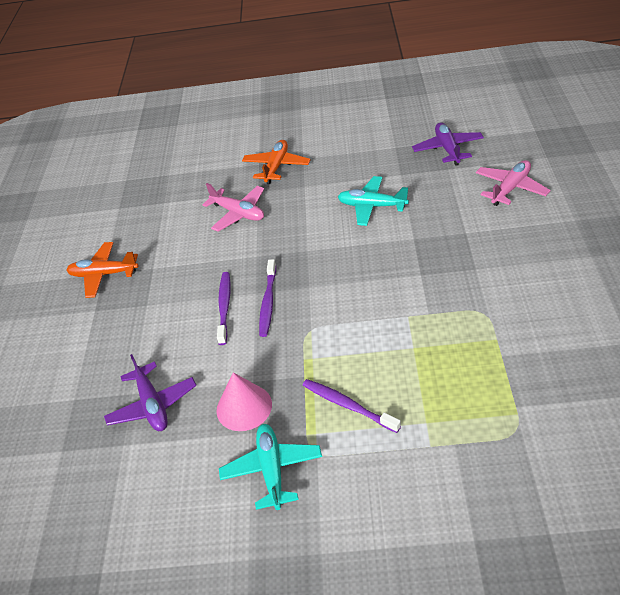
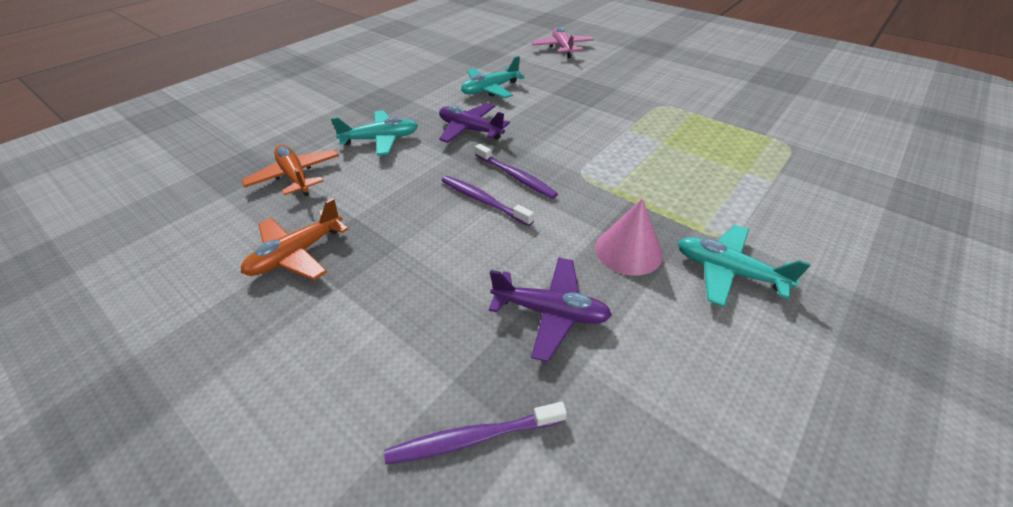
camera: 55 degrees left, 0 degrees up
pink plane [202,183,264,232] -> turquoise plane [331,110,418,156]
orange plane [242,140,311,184] -> orange plane moved to [241,145,339,196]
purple toothbrush [303,379,401,433] -> purple toothbrush moved to [384,402,567,465]
purple plane [412,123,484,166] -> purple plane moved to [439,103,510,143]

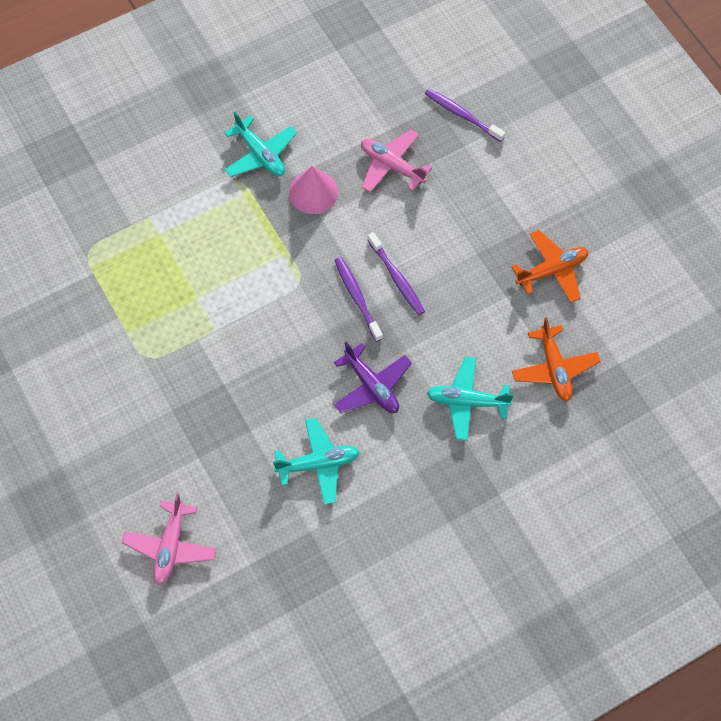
camera: 160 degrees left, 20 degrees up
purple toothbrush [384,402,567,465] -> purple toothbrush turned 150 degrees counterclockwise [425,88,505,142]
purple plane [489,257,612,362] -> pink plane [361,130,432,192]

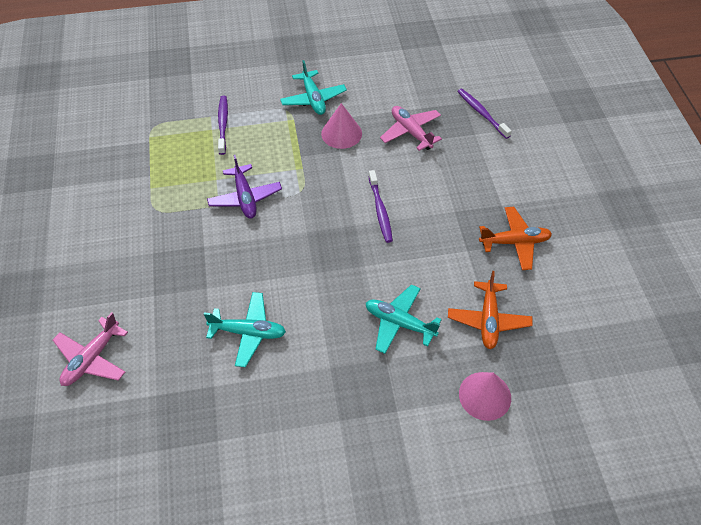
camera: 20 degrees right, 10 degrees down
purple toothbrush [334,257,383,342] -> purple toothbrush moved to [218,96,228,155]
purple plane [334,341,412,413] -> purple plane moved to [207,155,282,219]
none -> pink cone [459,372,511,421]

